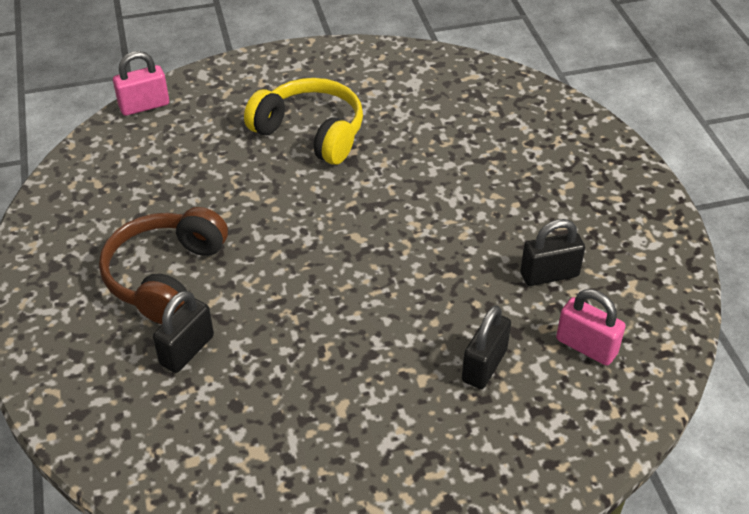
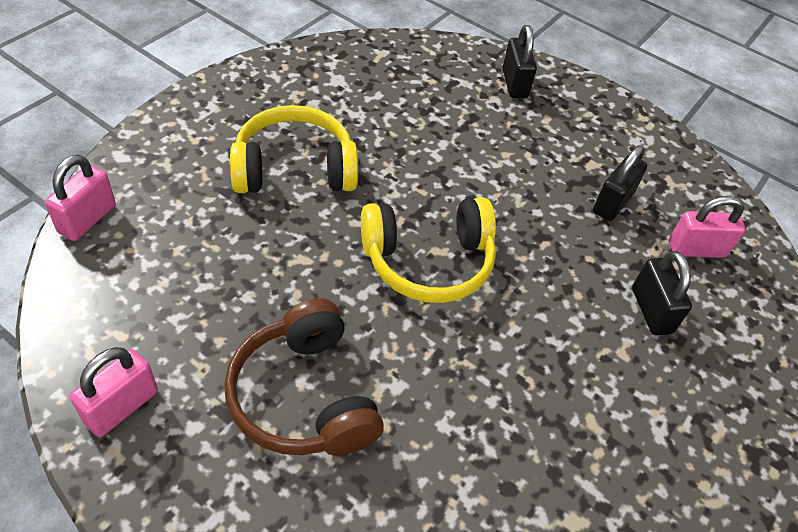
camera: 45 degrees left, 5 degrees up
black padlock [153,291,214,373] -> black padlock moved to [502,25,537,98]
none -> pink padlock [70,347,158,437]
none -> yellow headphones [361,197,496,303]

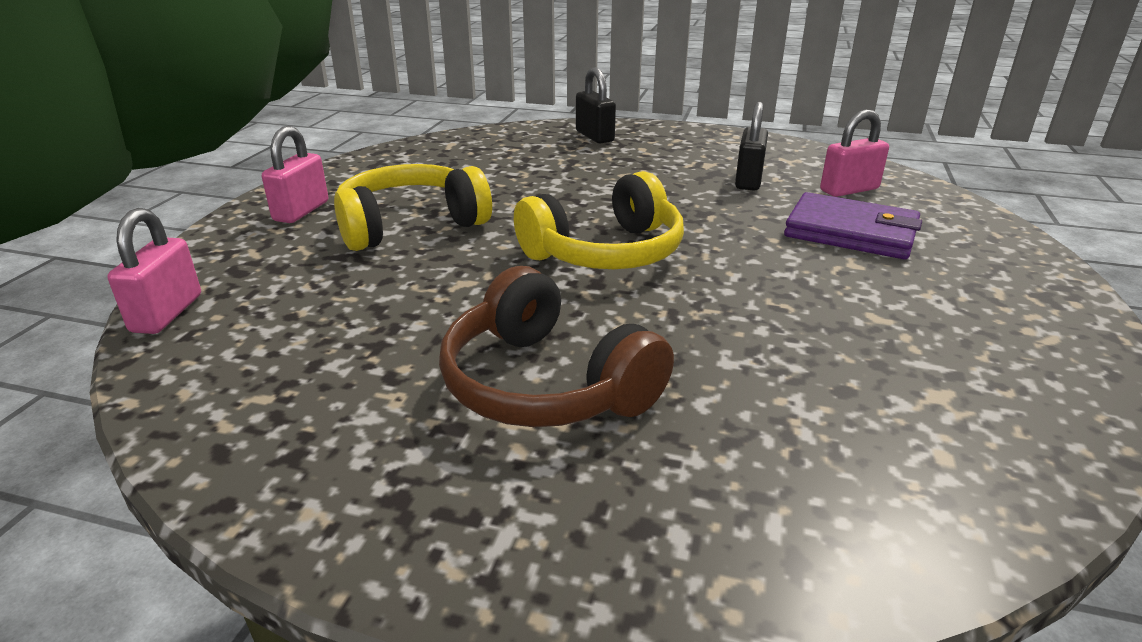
camera: 15 degrees left, 20 degrees down
pink padlock [70,347,158,437] -> pink padlock moved to [262,126,328,223]
black padlock [632,251,692,335] -> purple wallet [784,192,922,259]

